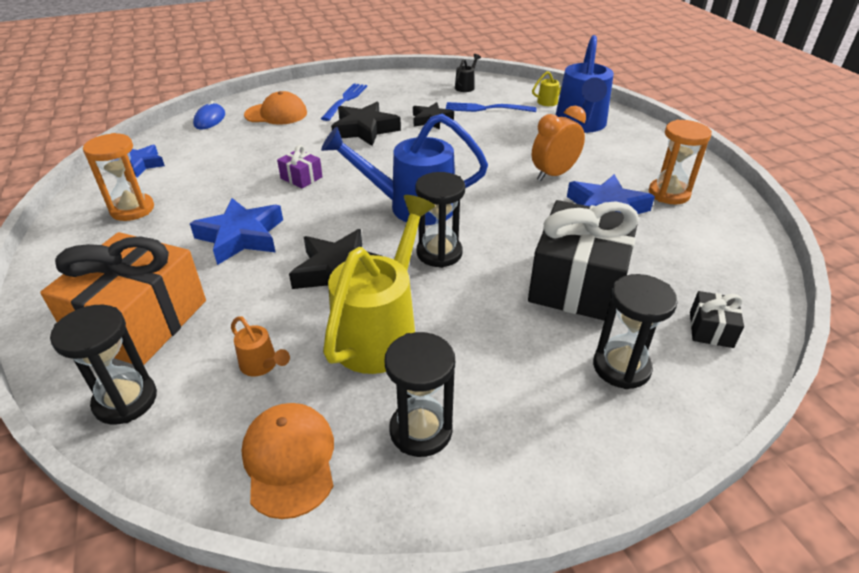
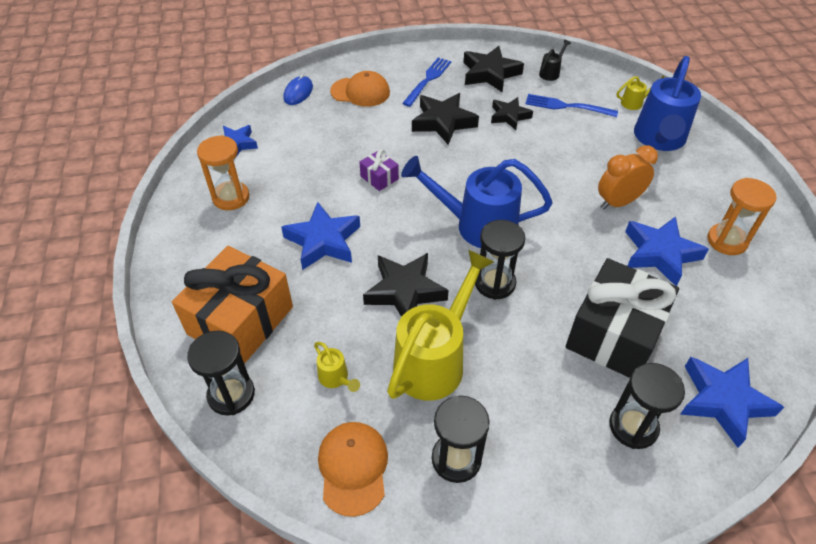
camera: 10 degrees right, 10 degrees up
orange watering can [231,316,290,377] -> yellow watering can [314,342,360,392]
black gift [690,291,744,348] -> blue star [680,357,784,448]
none -> black star [463,46,524,92]

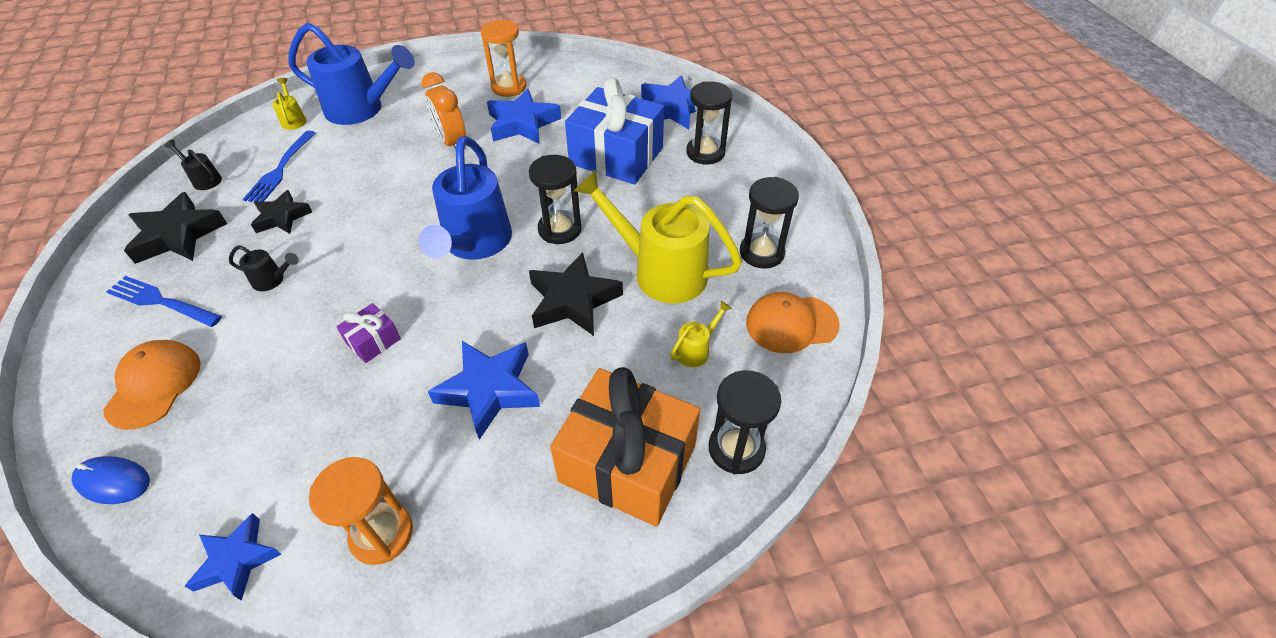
camera: 95 degrees left, 0 degrees up
black star [412,93,479,145] -> black watering can [229,245,298,291]
black gift [566,258,679,378] -> blue gift [565,77,664,185]

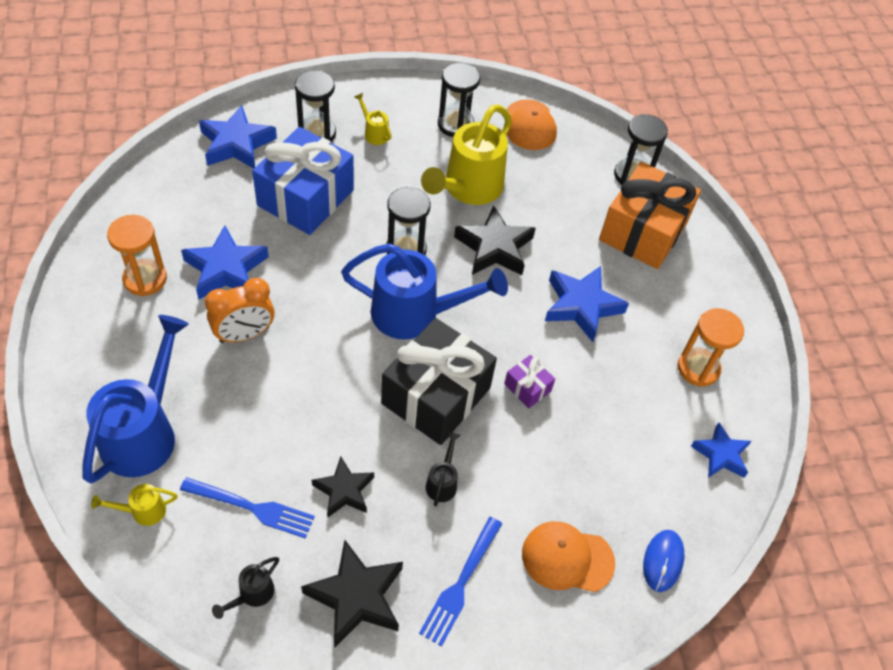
camera: 90 degrees left, 5 degrees up
yellow watering can [670,301,732,367] -> yellow watering can moved to [355,93,392,145]
none -> black gift [381,318,497,445]

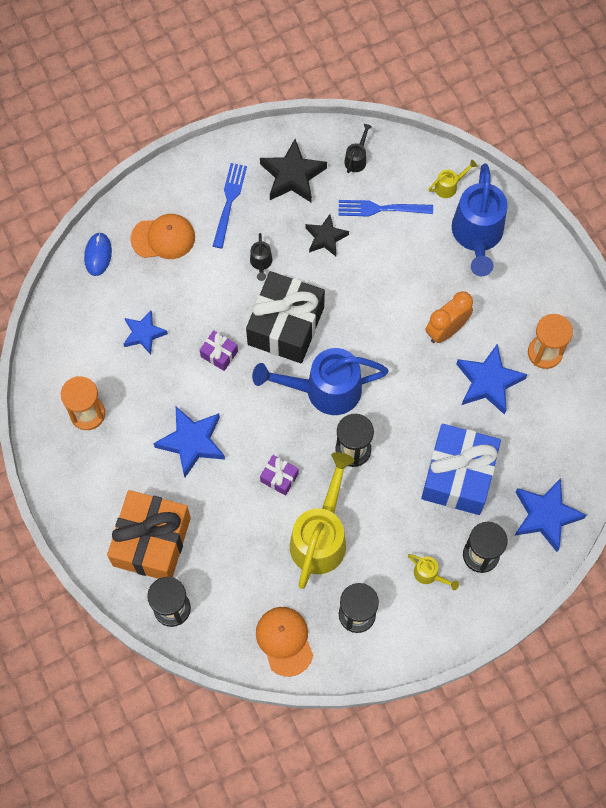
camera: 170 degrees right, 15 degrees up
black star [454,205,536,275] -> purple gift [260,455,299,496]
blue star [691,422,751,478] -> blue star moved to [124,310,168,355]

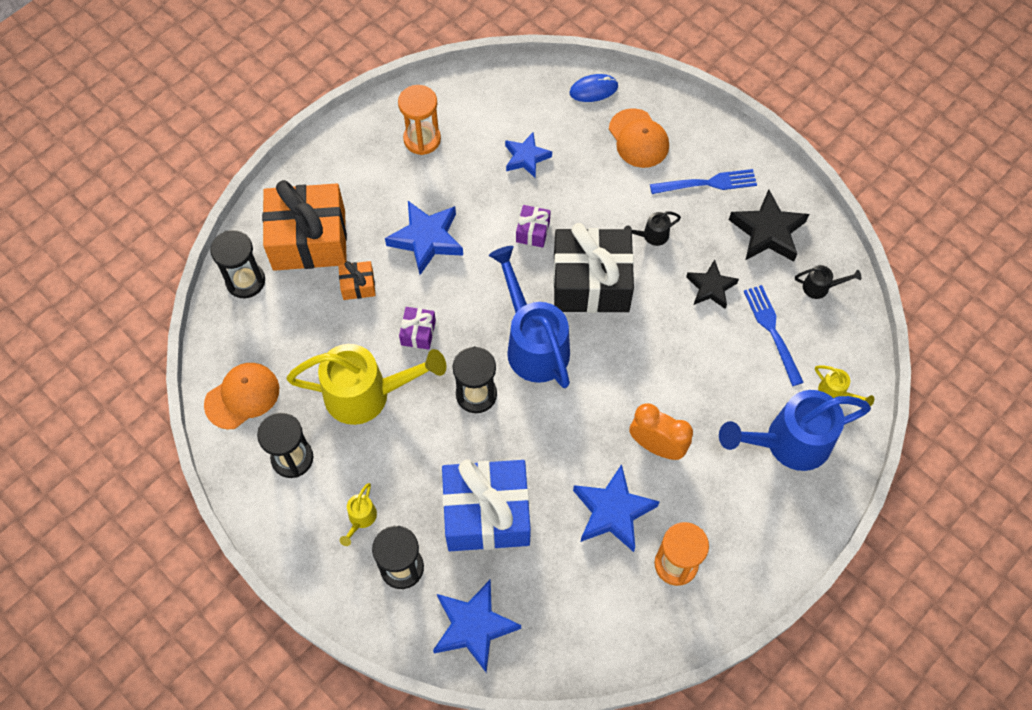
camera: 70 degrees right, 5 degrees down
none -> orange gift [338,261,376,300]

